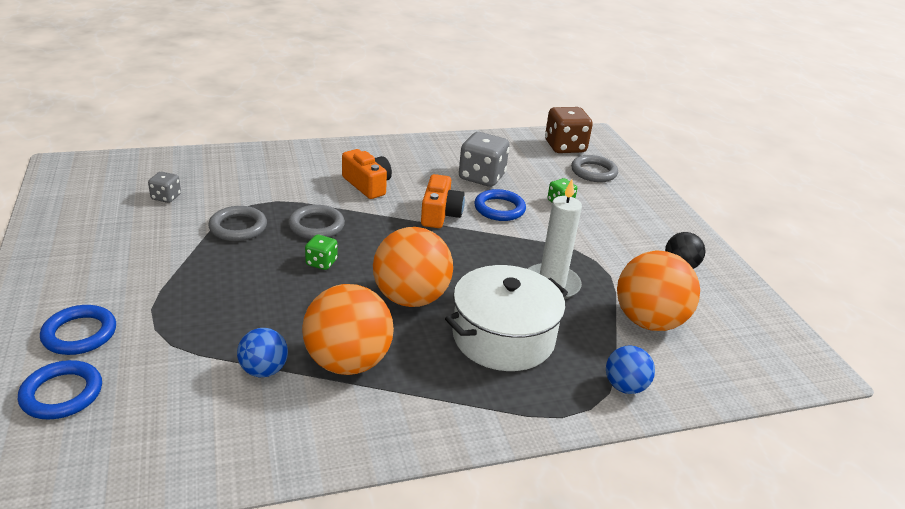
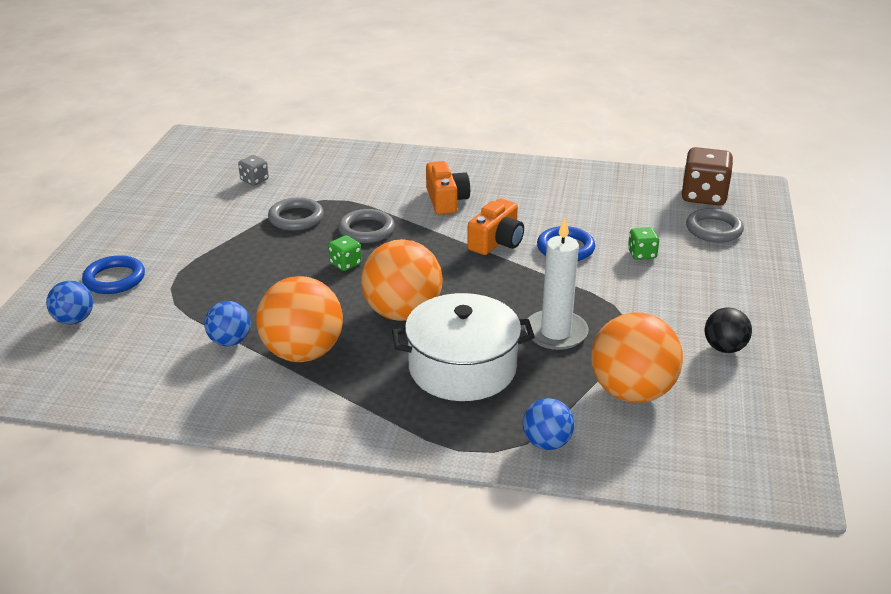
camera: 30 degrees right, 0 degrees up
blue ring [18,360,102,419] -> blue ball [46,281,93,325]
grey dice [459,132,510,187] -> none

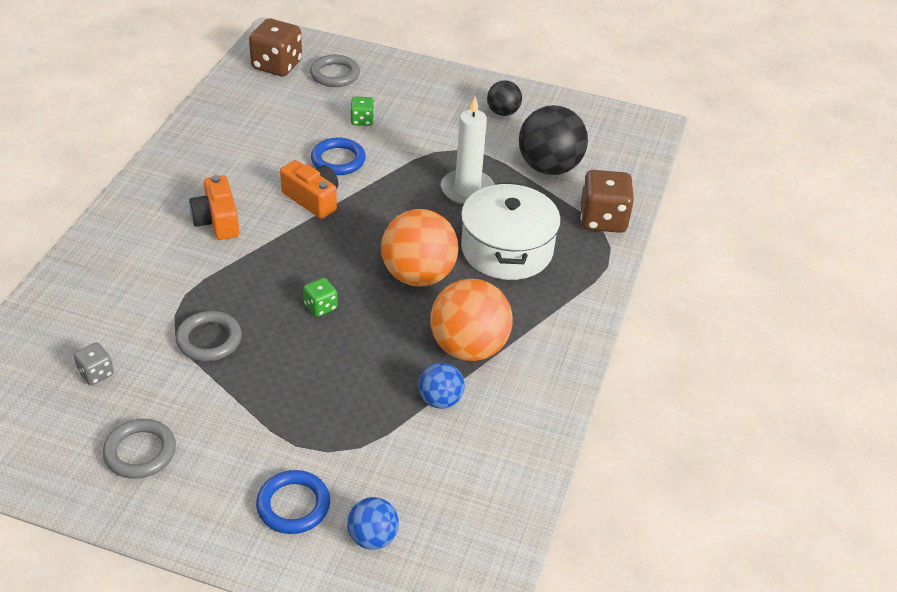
camera: 85 degrees left, 10 degrees up
grey ring [338,209,395,243] -> grey ring moved to [103,419,176,479]
orange camera [426,161,470,215] -> orange camera turned 105 degrees counterclockwise [189,175,239,240]
blue ball [523,398,574,450] -> brown dice [581,170,634,233]
orange ball [591,312,683,403] -> black ball [519,105,588,175]

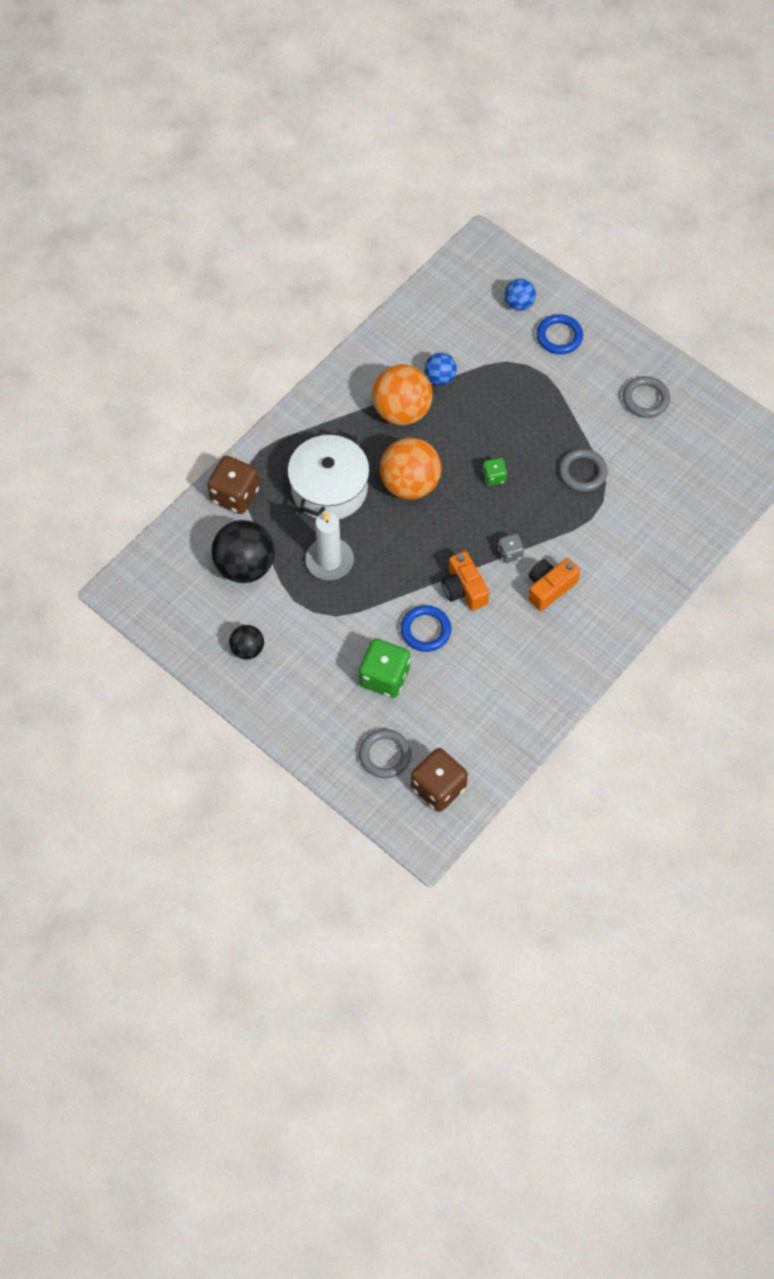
camera: 155 degrees left, 20 degrees up
grey dice [74,342,114,385] -> grey dice moved to [498,534,524,563]
orange camera [189,175,239,240] -> orange camera turned 135 degrees counterclockwise [528,558,580,611]
green dice [350,97,374,126] -> green dice [359,639,410,698], size x1.93

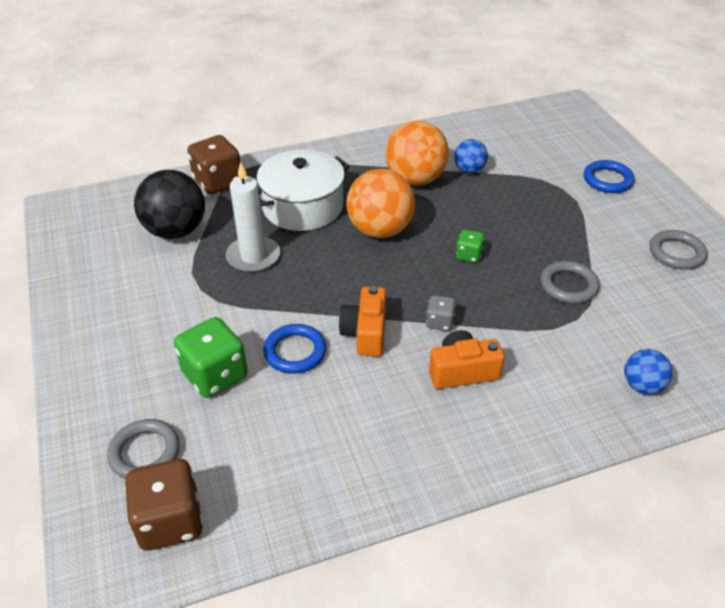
camera: 30 degrees right, 20 degrees down
black ball [229,625,264,659] -> none
blue ball [504,279,536,311] -> blue ball moved to [624,349,673,395]

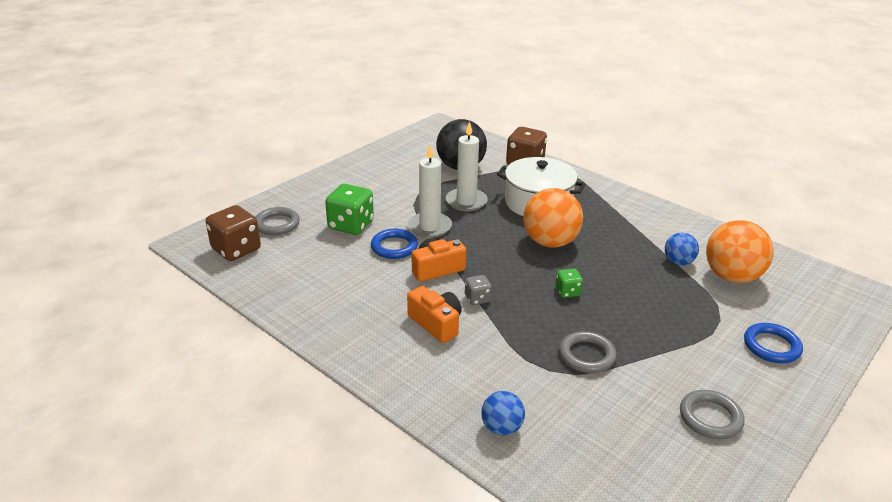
camera: 60 degrees right, 10 degrees down
orange ball [385,121,449,186] -> orange ball moved to [706,220,774,283]
none -> white candle [408,144,452,238]

